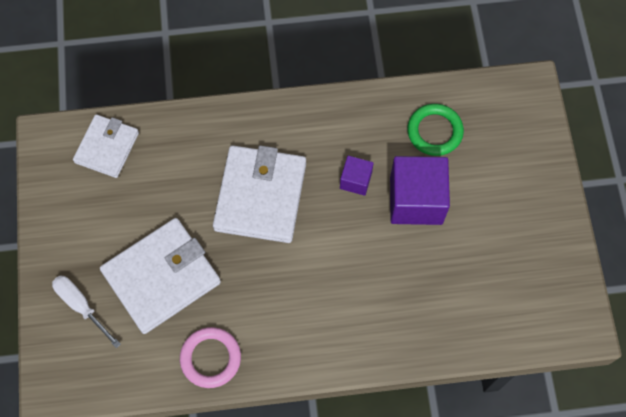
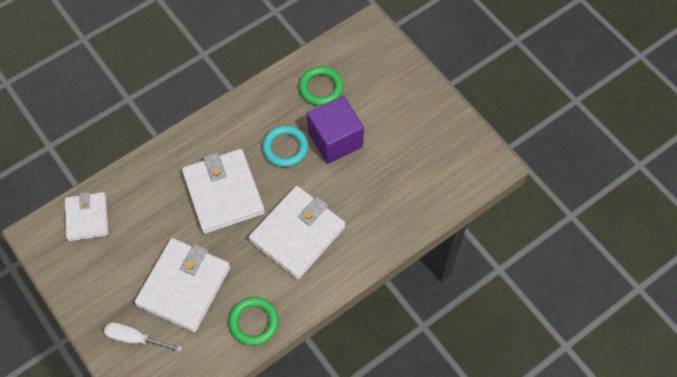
camera: 30 degrees left, 5 degrees down
pink ring [180,327,241,388] -> green ring [228,297,279,346]
purple cube [340,156,374,196] -> turquoise ring [262,125,308,167]
none -> white wallet [248,186,345,279]

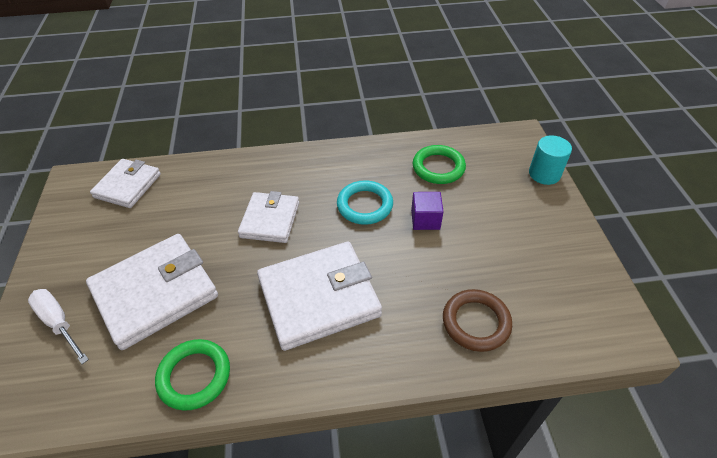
camera: 30 degrees right, 15 degrees down
white wallet [182,149,265,234] -> white wallet [238,191,299,243], size x0.62
purple cube [307,96,364,164] -> purple cube [411,192,444,230], size x0.52
none -> brown ring [443,289,512,352]
none -> turquoise cylinder [529,135,572,185]

